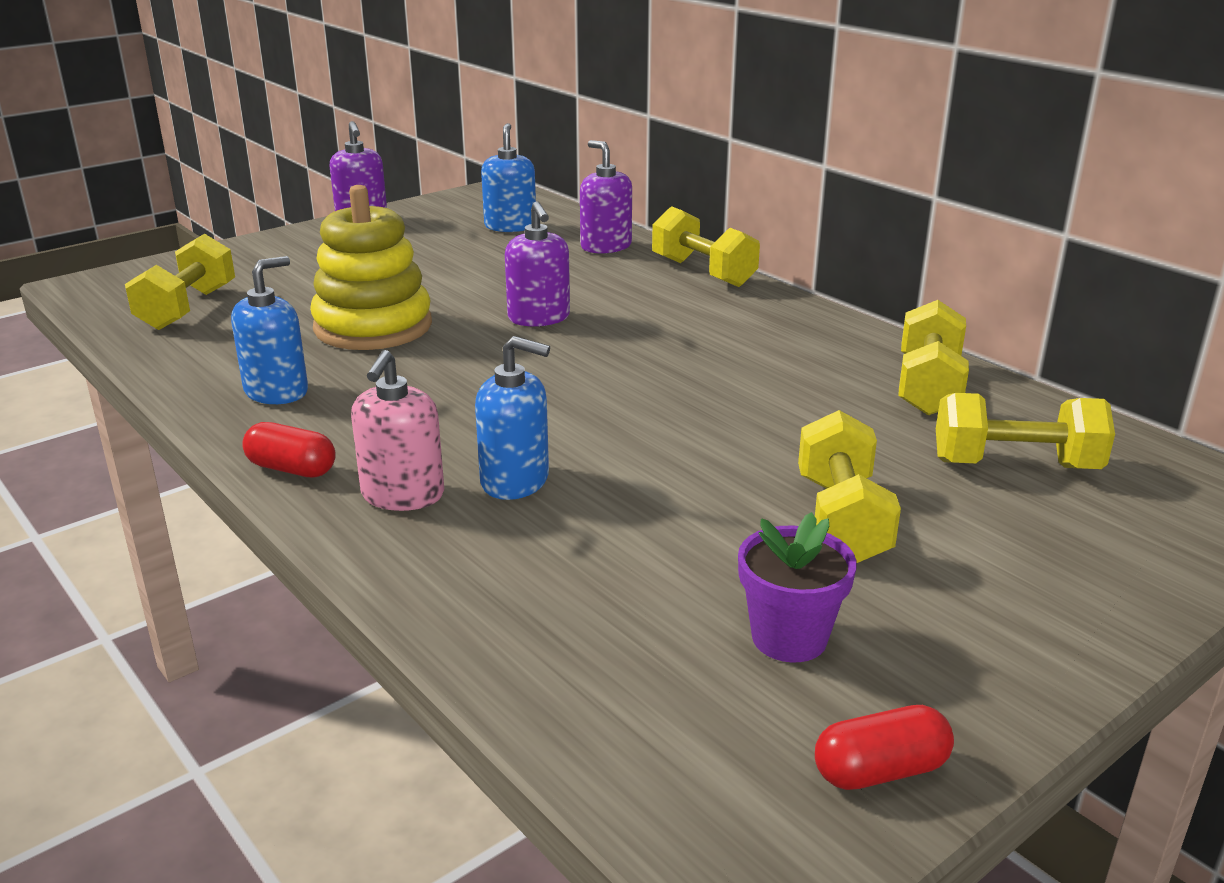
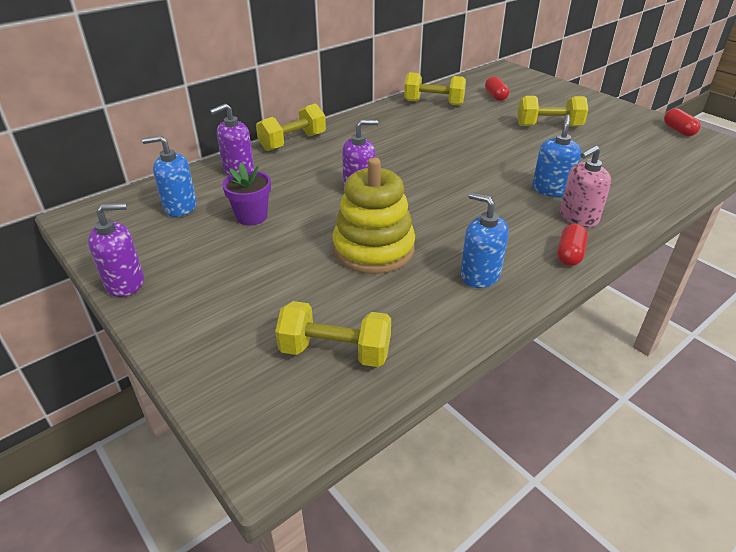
camera: 90 degrees left, 10 degrees up
pink soap dispenser [351,350,444,511] -> pink soap dispenser turned 135 degrees clockwise [560,145,611,227]
purple flower pot [738,512,857,662] -> purple flower pot moved to [222,163,271,225]
yellow dumbbell [936,393,1115,469] -> red capsule [485,76,509,101]

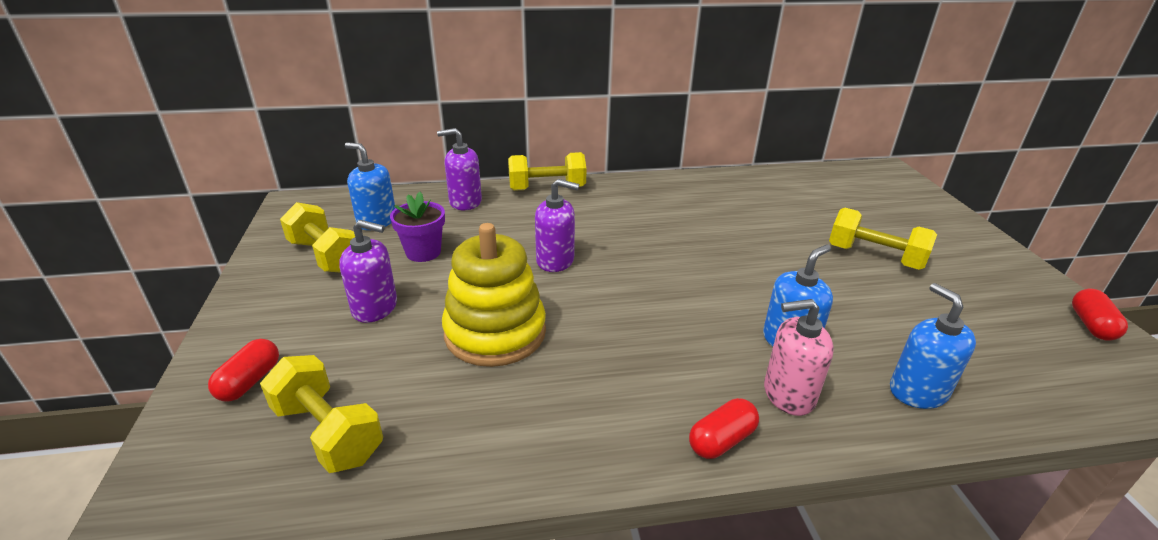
camera: 30 degrees right, 5 degrees down
purple soap dispenser [88,203,144,297] -> purple soap dispenser moved to [339,220,397,323]
yellow dumbbell [404,72,466,106] -> yellow dumbbell moved to [280,202,355,273]
blue soap dispenser [460,192,509,288] -> blue soap dispenser moved to [890,283,976,409]
red capsule [485,76,509,101] -> red capsule moved to [208,339,279,402]

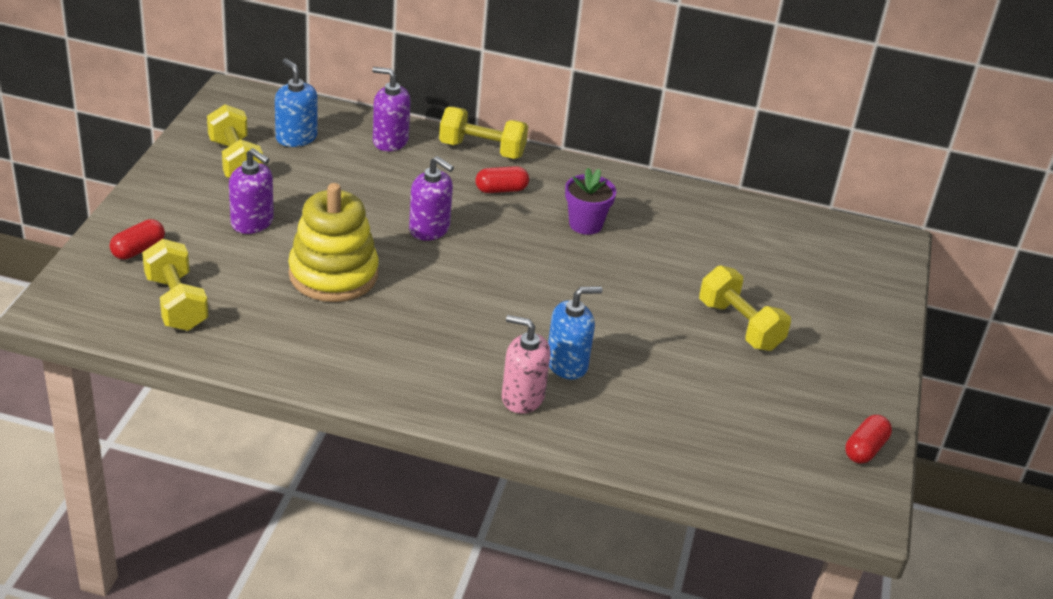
camera: 20 degrees right, 5 degrees up
purple flower pot [390,192,445,262] -> purple flower pot moved to [565,168,616,235]
red capsule [689,398,759,459] -> red capsule moved to [475,166,529,193]
blue soap dispenser [890,283,976,409] -> none

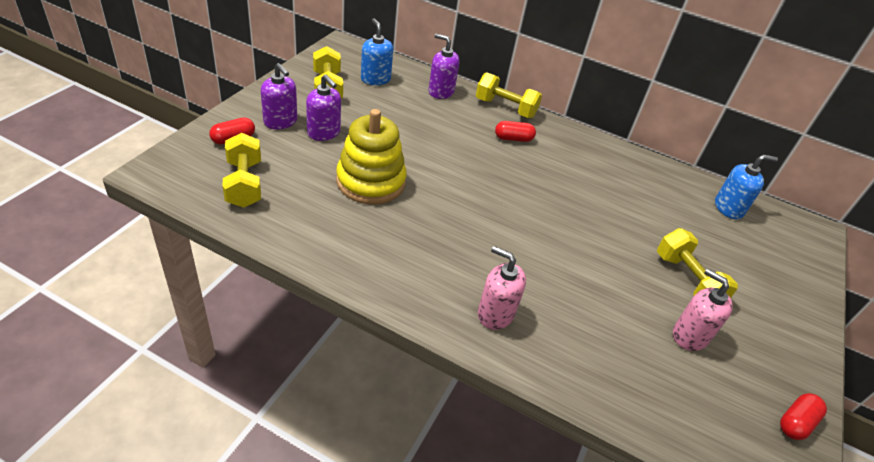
camera: 10 degrees right, 5 degrees up
purple soap dispenser [409,156,454,241] -> purple soap dispenser moved to [261,63,297,130]
blue soap dispenser [548,286,602,380] -> blue soap dispenser moved to [715,154,778,220]
purple flower pot [565,168,616,235] -> none
none -> pink soap dispenser [673,268,733,351]

